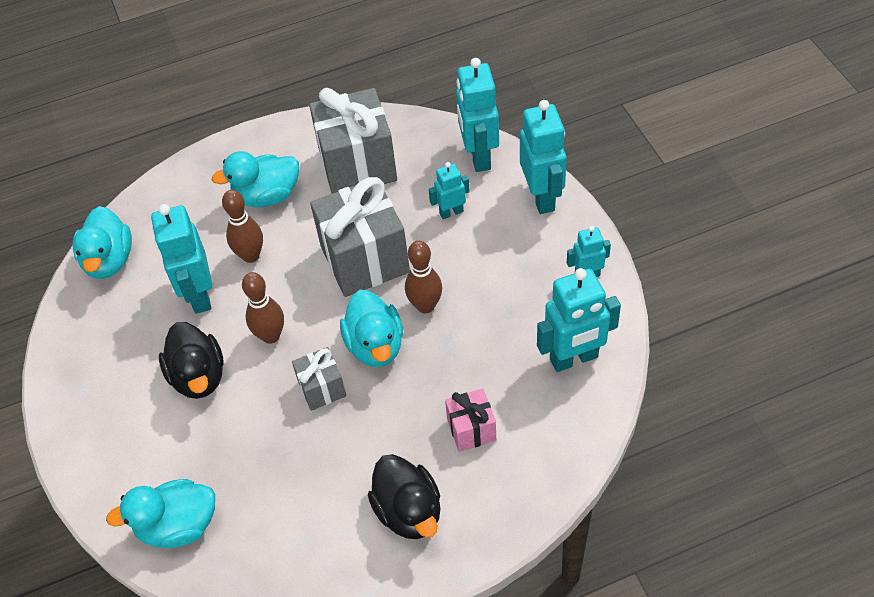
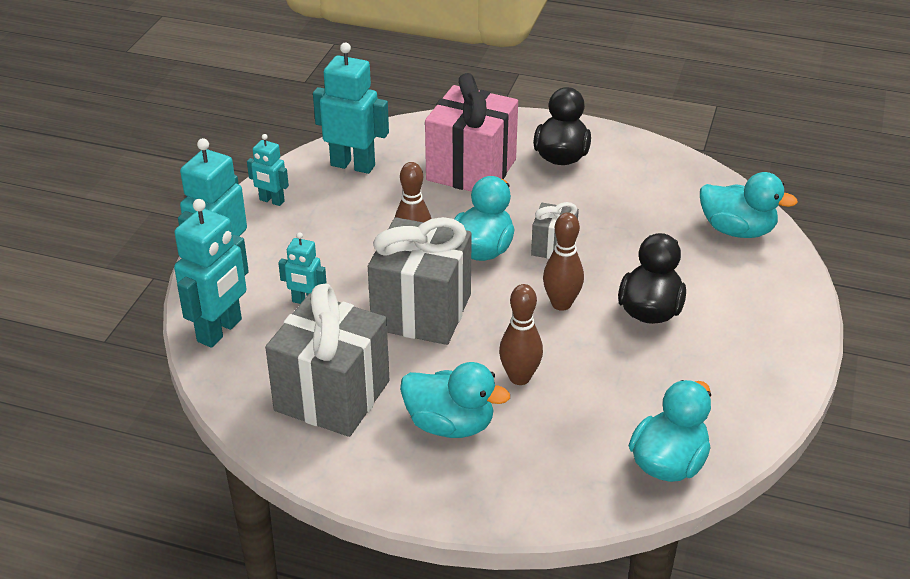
camera: 145 degrees left, 15 degrees down
turquoise robot [151,204,212,314] -> none
pink gift [445,388,496,452] -> pink gift [425,73,518,192], size x1.98

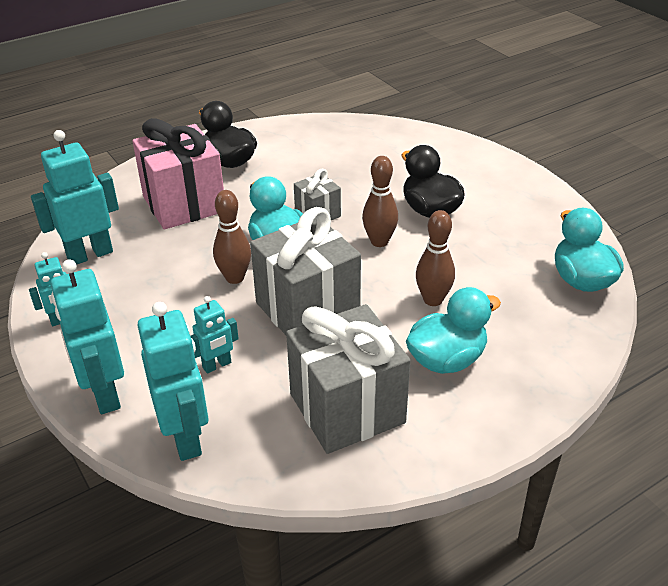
camera: 50 degrees left, 0 degrees up
turquoise duck [700,172,798,238] -> none

